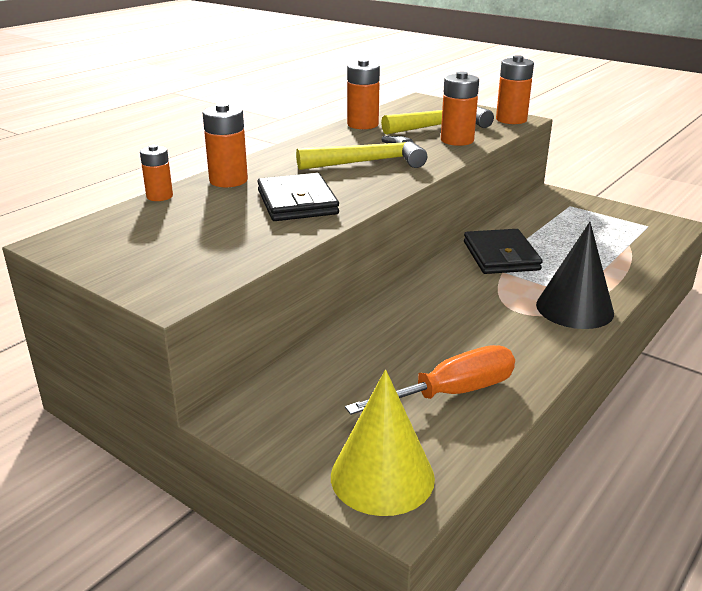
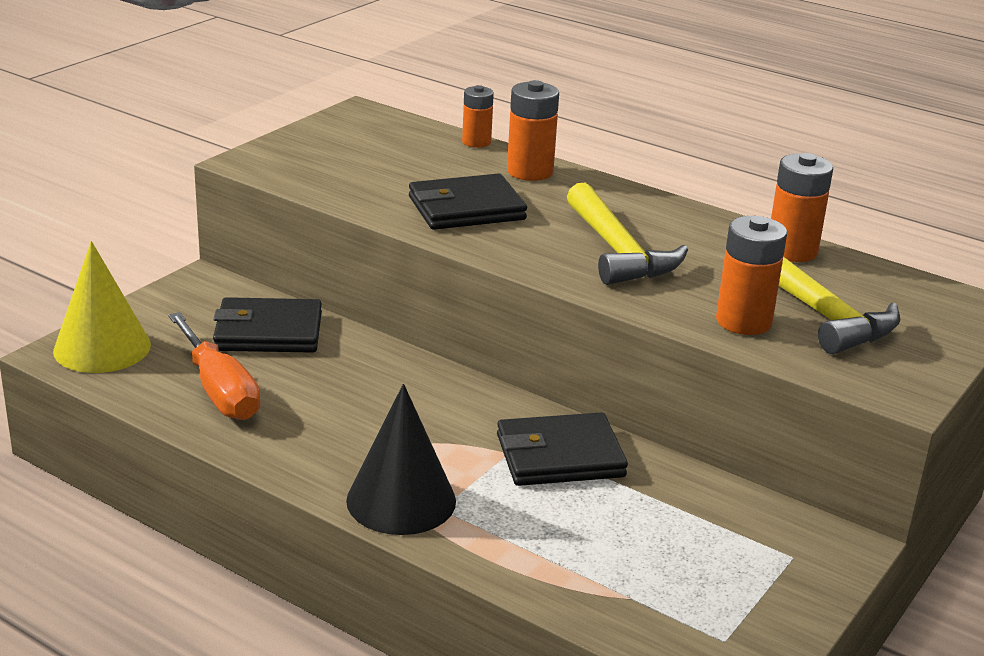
camera: 85 degrees right, 0 degrees up
orange battery [496,55,534,124] -> none
none -> black wallet [213,297,322,353]

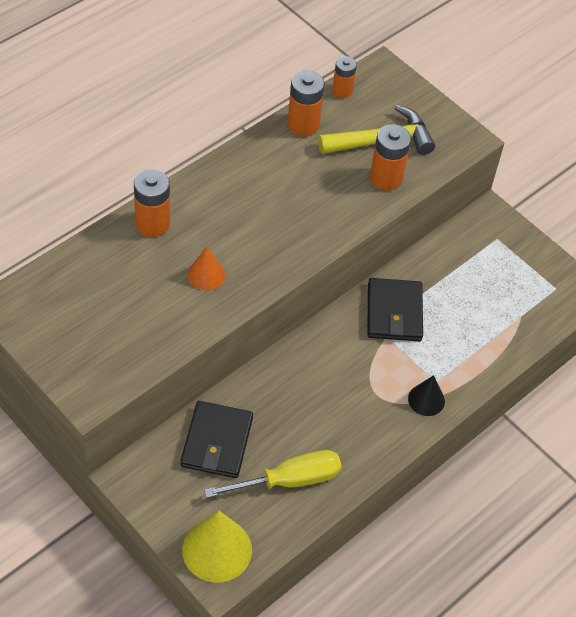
camera: 80 degrees left, 25 degrees up
orange screwdriver [168,312,260,420] -> yellow screwdriver [204,450,342,498]
black cone [346,384,456,535] -> black cone [408,375,445,416], size x0.58
black wallet [409,173,527,230] -> orange cone [188,247,225,291]
orange battery [462,85,494,148] -> orange battery moved to [332,56,357,98]
yellow hammer [567,182,688,285] -> none

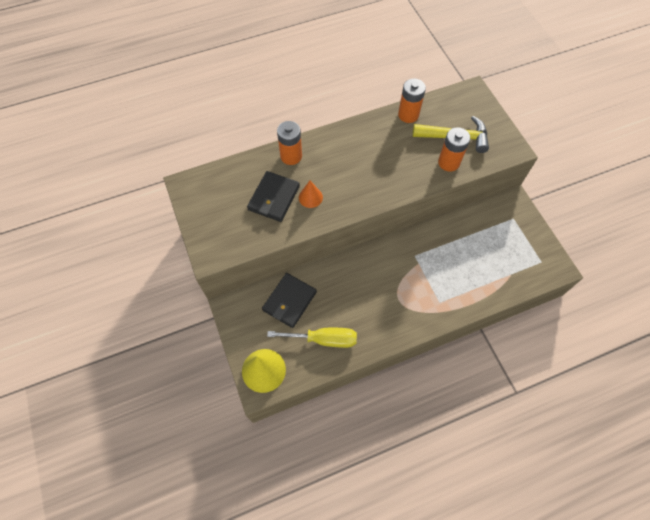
camera: 25 degrees right, 10 degrees up
orange battery [332,56,357,98] -> none
black wallet [367,278,423,341] -> black wallet moved to [247,171,300,222]
black cone [408,375,445,416] -> none

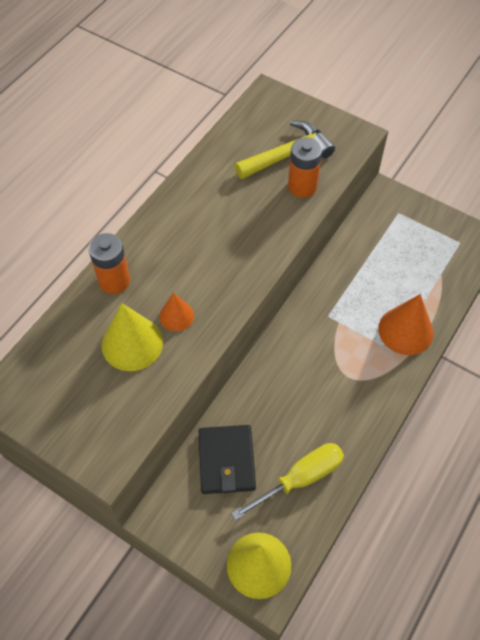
camera: 35 degrees left, 5 degrees down
black wallet [247,171,300,222] -> yellow cone [102,303,163,371]
orange battery [398,79,426,123] -> none
none -> orange cone [378,294,433,355]

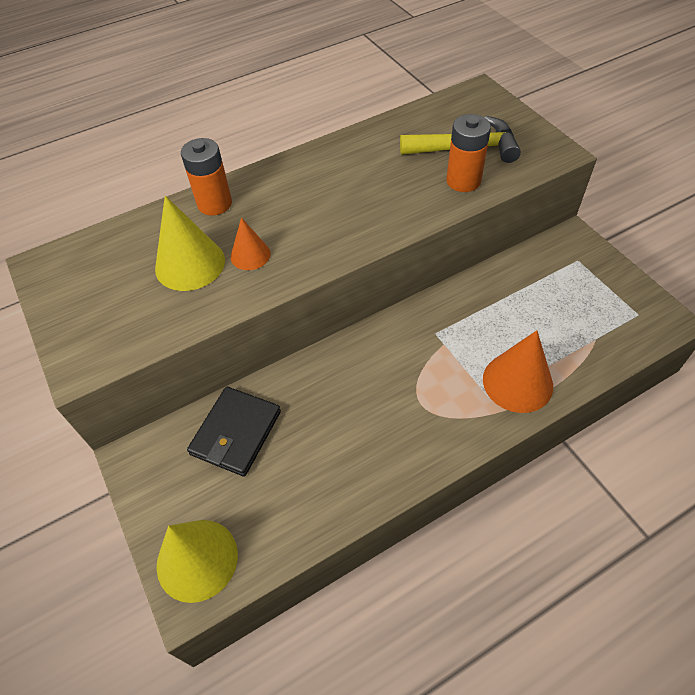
camera: 30 degrees right, 5 degrees down
yellow screwdriver [231,443,344,520] -> none

